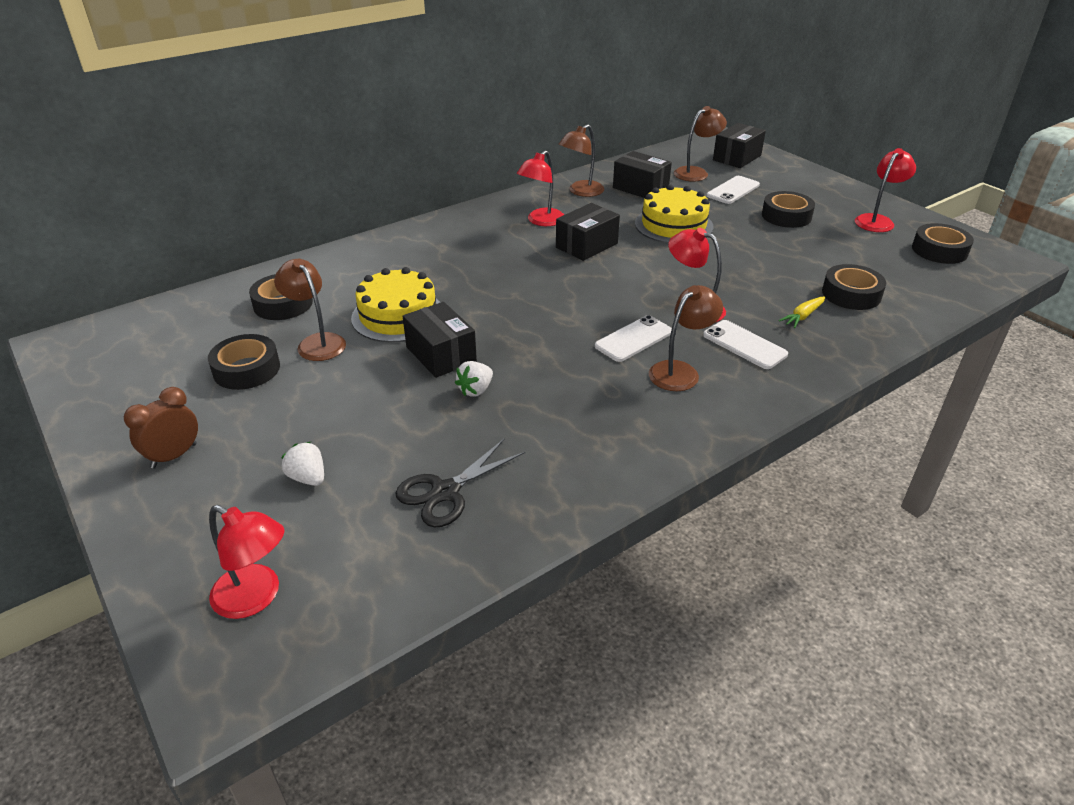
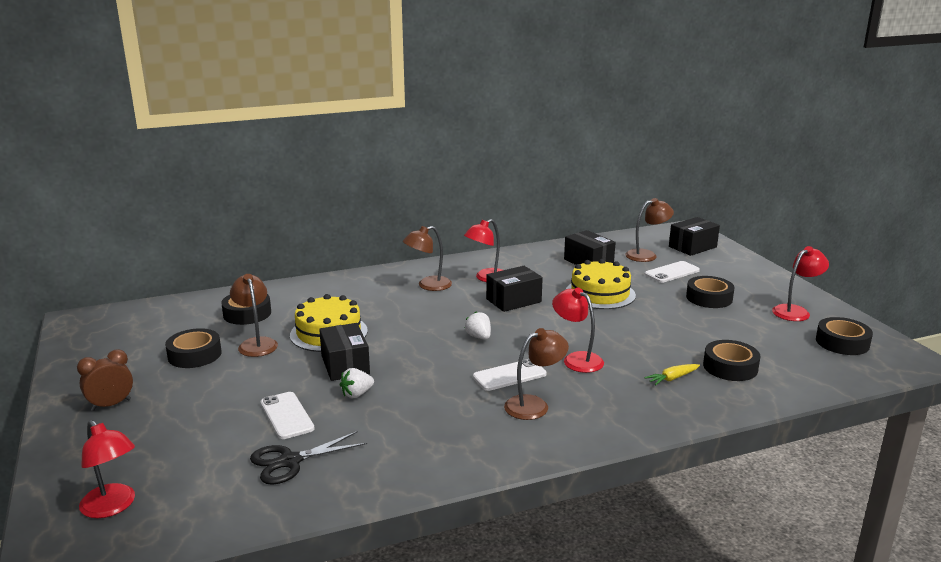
camera: 15 degrees right, 15 degrees down
white strawberry [281,442,324,486] -> white strawberry moved to [465,311,491,340]
brown lamp [559,124,605,197] -> brown lamp moved to [403,226,452,291]
white phone [703,320,788,369] -> white phone moved to [261,392,315,439]

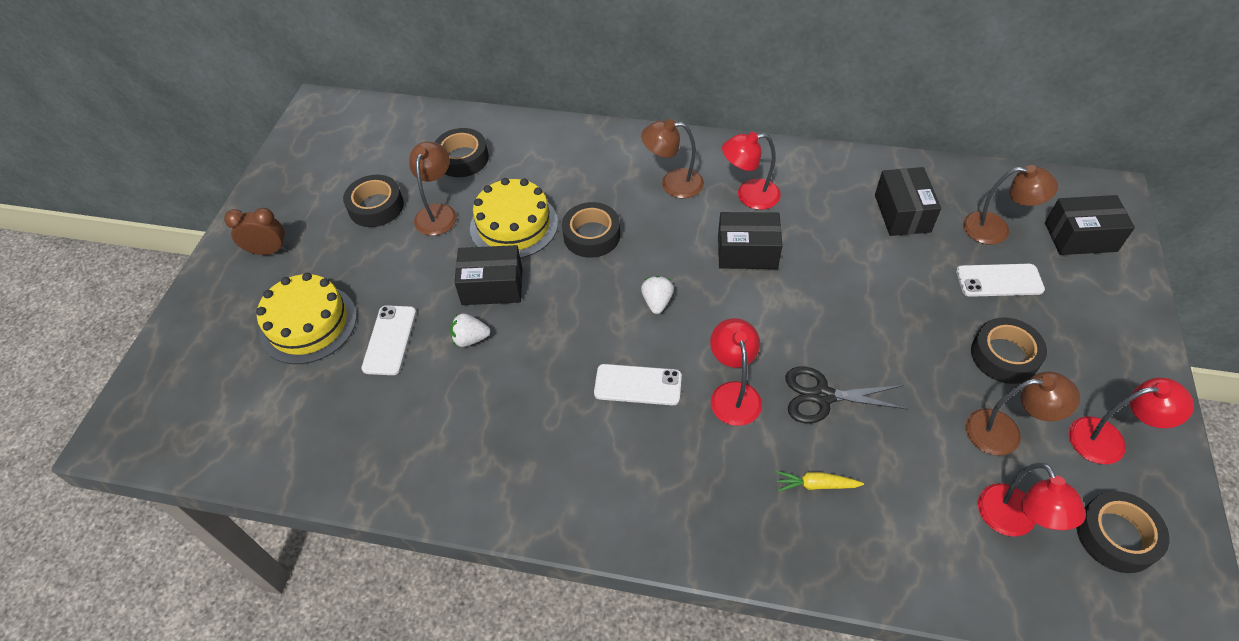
camera: 35 degrees right, 30 degrees up
red lamp [79,420,135,518] -> red lamp moved to [978,463,1086,537]
black scissors [250,431,367,485] -> black scissors moved to [785,367,908,424]
black box [319,323,370,381] -> black box turned 75 degrees clockwise [454,245,523,305]
brown lamp [504,328,569,420] -> brown lamp moved to [965,371,1080,456]
yellow cake [566,259,636,309] -> yellow cake moved to [256,273,357,364]
black tape [703,340,760,381] -> black tape moved to [562,202,620,258]

